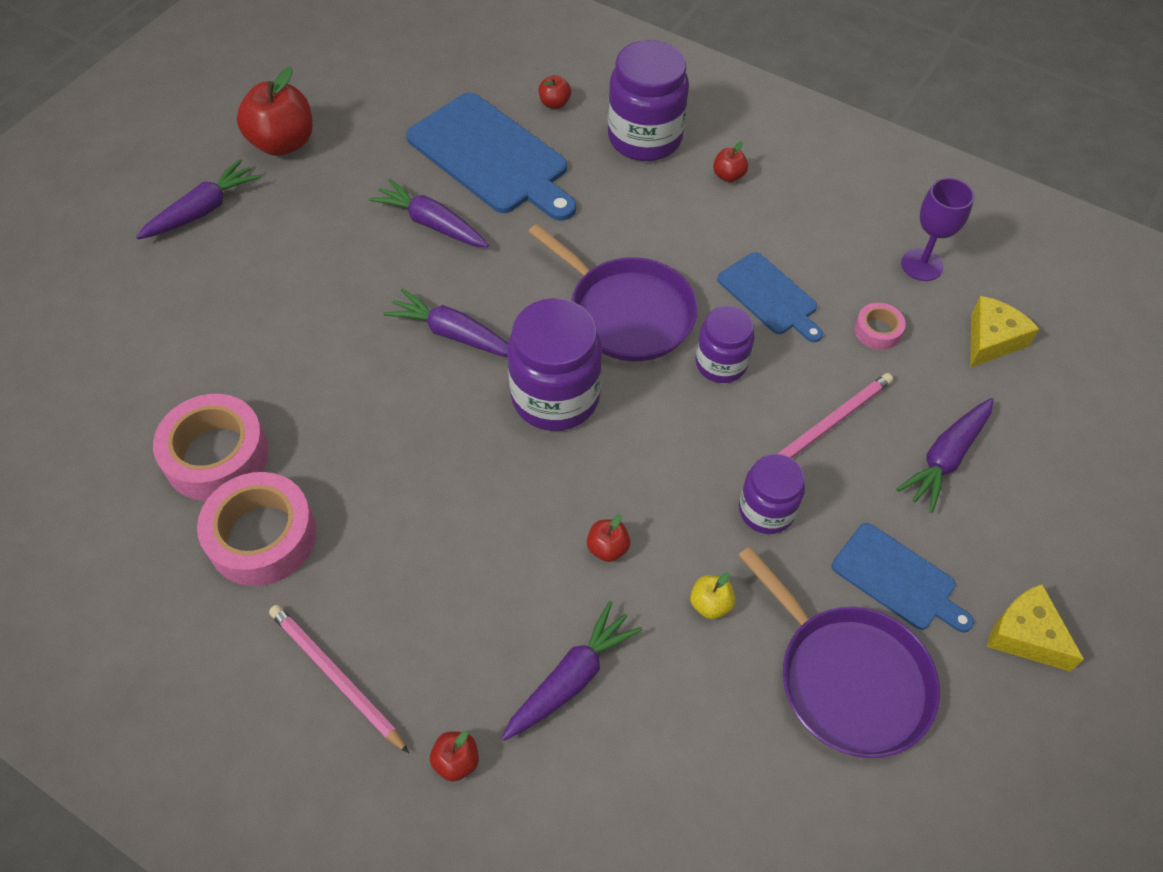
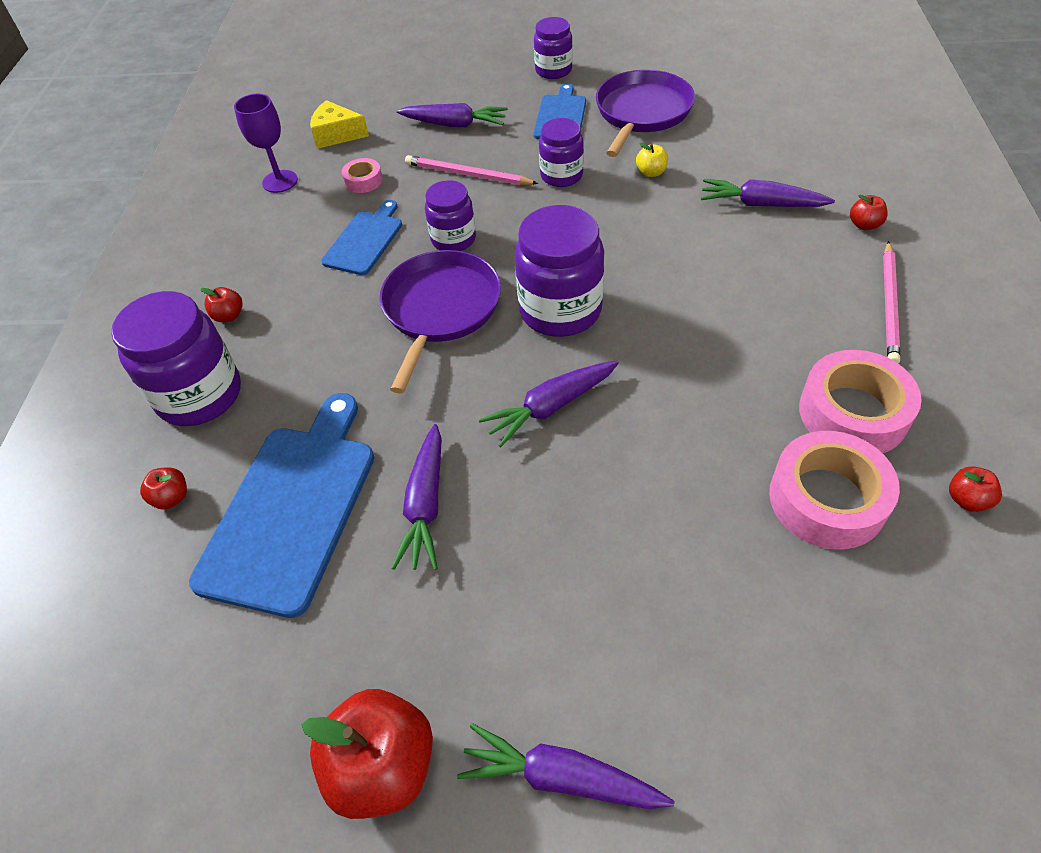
camera: 115 degrees left, 5 degrees down
purple carrot [383,288,508,357] -> purple carrot turned 60 degrees clockwise [479,361,619,447]
red apple [587,514,630,562] -> red apple moved to [949,466,1002,512]
yellow cheese [987,584,1084,671] -> purple jar [534,17,573,79]

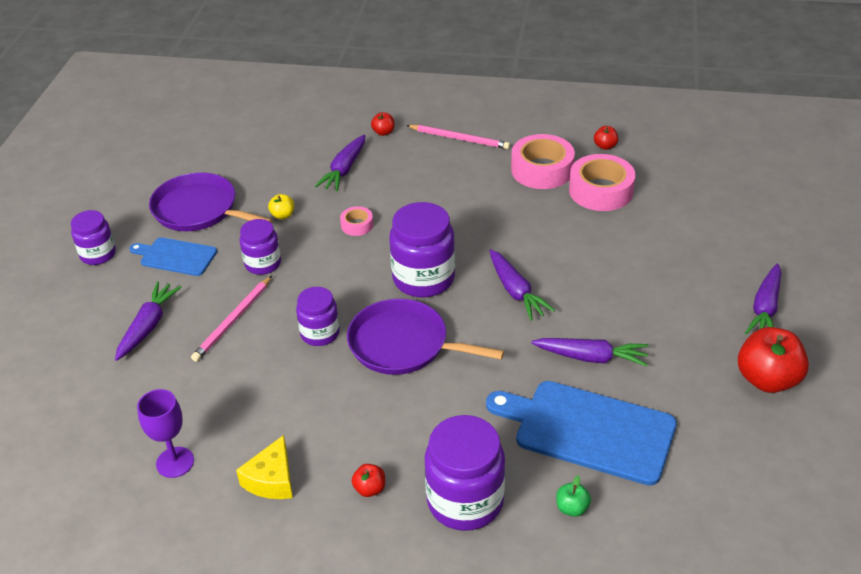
camera: 85 degrees left, 10 degrees down
red apple [140,467,187,509] -> green apple [556,475,591,517]
yellow cheese [310,100,369,149] -> yellow cheese moved to [236,435,293,499]
blue cutting board [321,200,402,275] -> none
pink tape [342,158,383,193] -> pink tape moved to [340,206,373,236]

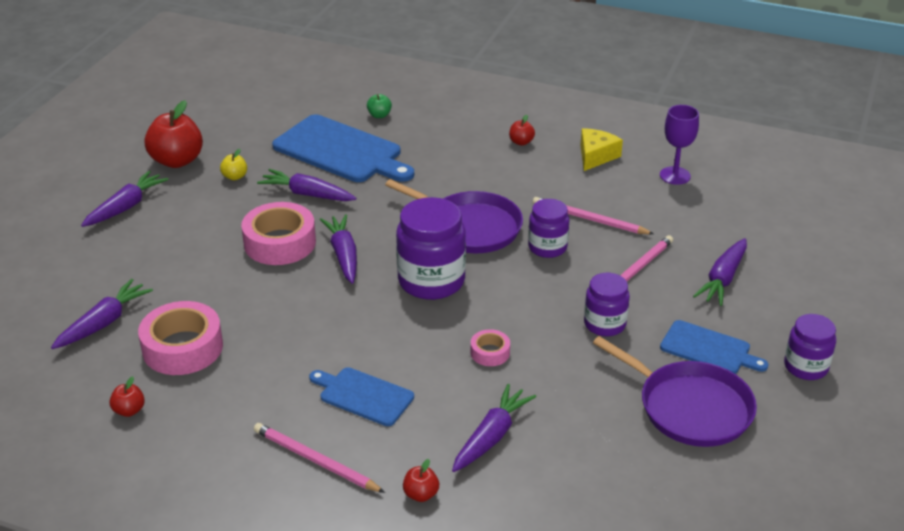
camera: 170 degrees left, 5 degrees down
yellow apple [268,194,294,219] -> yellow apple moved to [220,149,247,180]
purple jar [425,415,505,531] -> none
pink tape [511,134,575,189] -> pink tape moved to [241,202,316,265]
none -> purple carrot [51,279,153,349]
none -> blue cutting board [309,367,414,426]
none -> pink pencil [533,197,654,234]

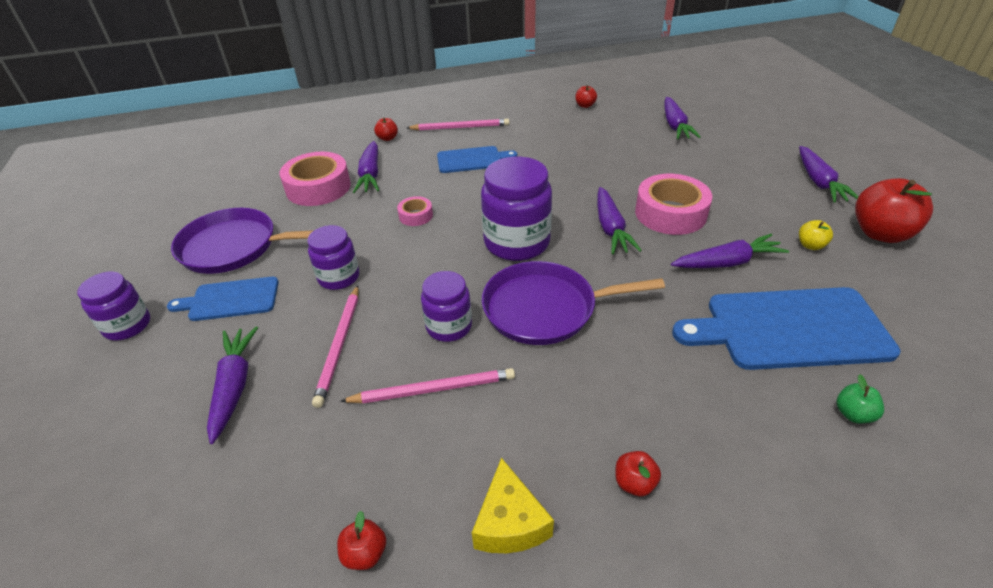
camera: 145 degrees right, 5 degrees up
pink tape [138,301,223,375] -> pink tape moved to [280,152,351,206]
purple carrot [320,214,357,284] -> purple carrot turned 45 degrees clockwise [597,187,642,254]
purple goblet [660,105,699,185] -> red apple [337,511,386,570]

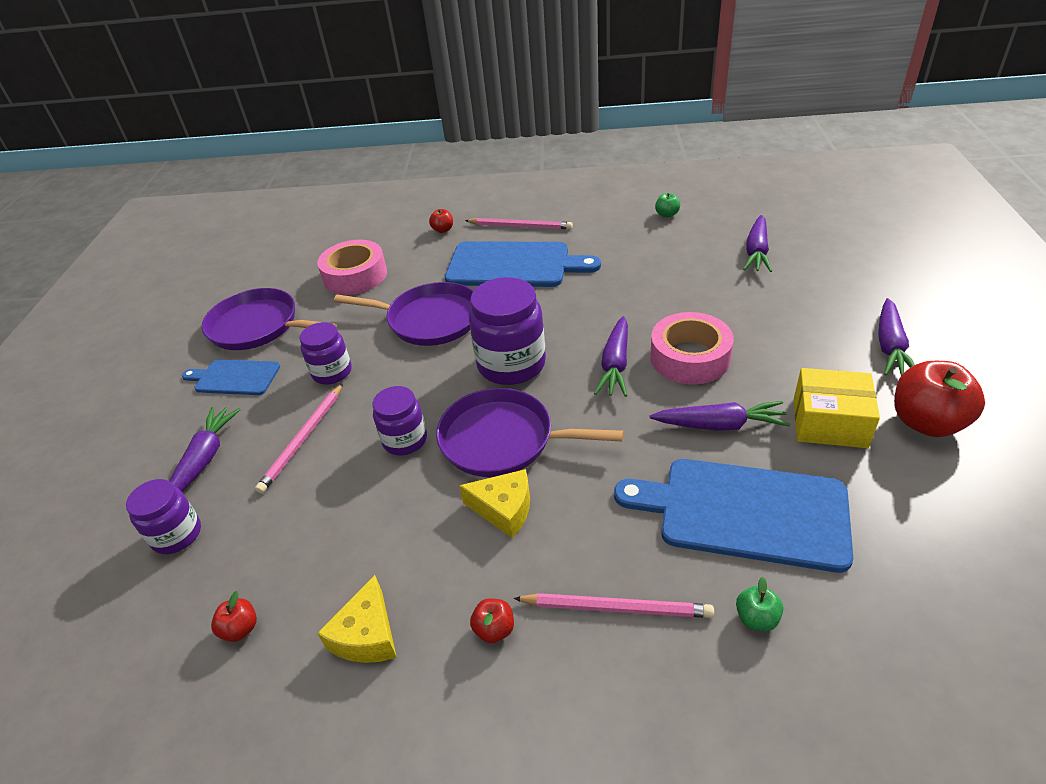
camera: 20 degrees right, 0 degrees up
purple jar [77,272,150,340] -> purple jar moved to [126,479,201,554]
pink pencil [340,368,515,403] -> pink pencil moved to [513,593,714,618]
purple carrot [353,141,379,193] -> none
pink tape [397,196,433,226] -> purple pan [334,282,473,346]
blue cutting board [437,146,517,173] -> blue cutting board [445,241,601,287], size x1.78
red apple [576,85,597,108] -> green apple [655,193,680,218]
yellow apple [799,220,833,250] -> yellow box [794,368,880,448]
none -> yellow cheese [459,469,530,538]

